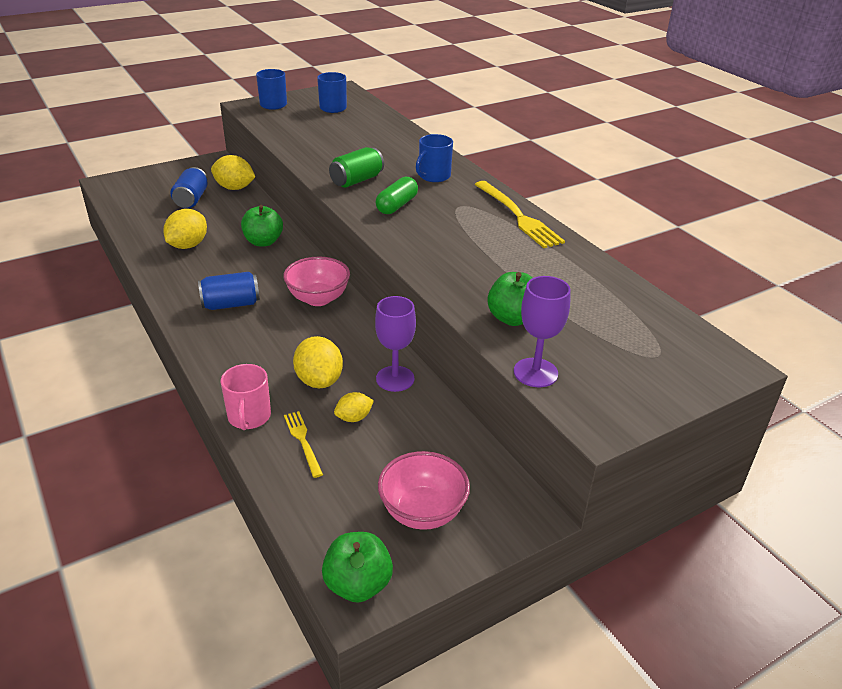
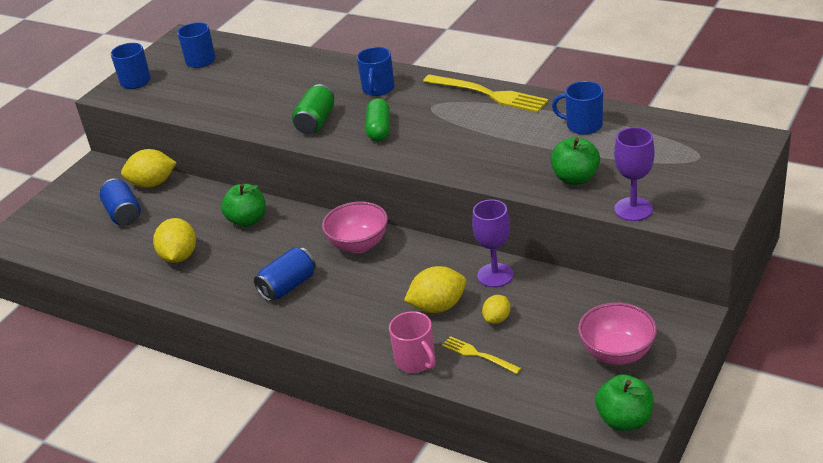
camera: 25 degrees left, 0 degrees up
yellow lemon [293,336,343,388] -> yellow lemon turned 60 degrees counterclockwise [404,266,466,313]
none -> blue mug [552,81,603,135]

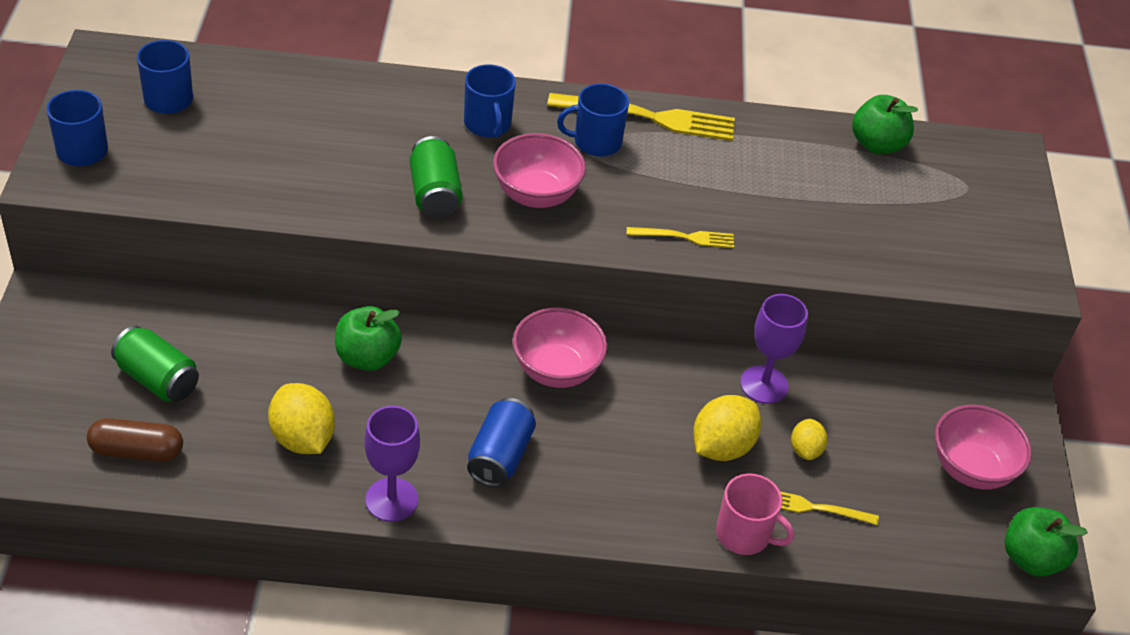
camera: 35 degrees left, 10 degrees up
blue can [100,178,141,225] -> green can [111,326,199,402]
yellow lemon [121,149,177,188] -> none
green capsule [366,98,390,141] -> pink bowl [493,133,586,208]
green apple [550,137,600,185] -> green apple moved to [852,95,918,154]
blue mug [552,81,603,135] -> blue mug moved to [557,83,629,157]
purple goblet [614,127,655,221] -> purple goblet moved to [364,406,420,522]
none -> brown capsule [87,418,183,462]
none -> yellow fork [626,227,734,248]

